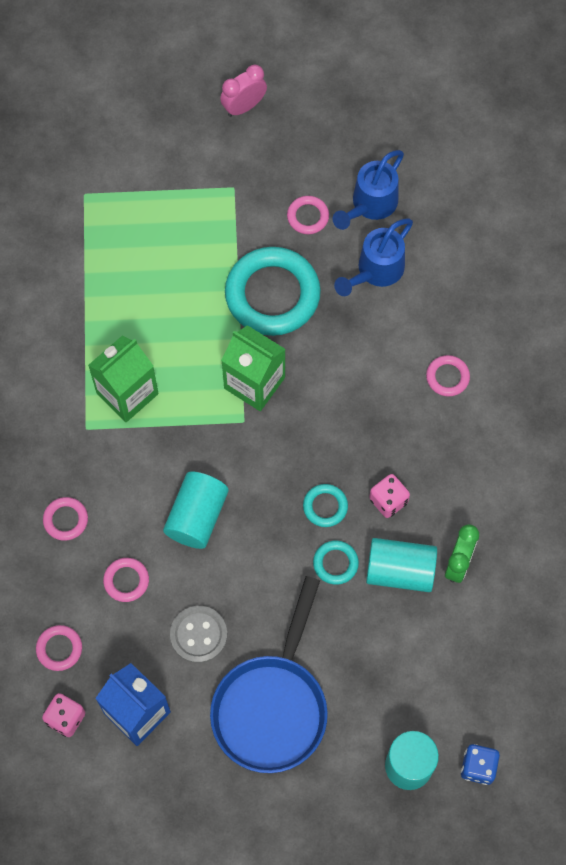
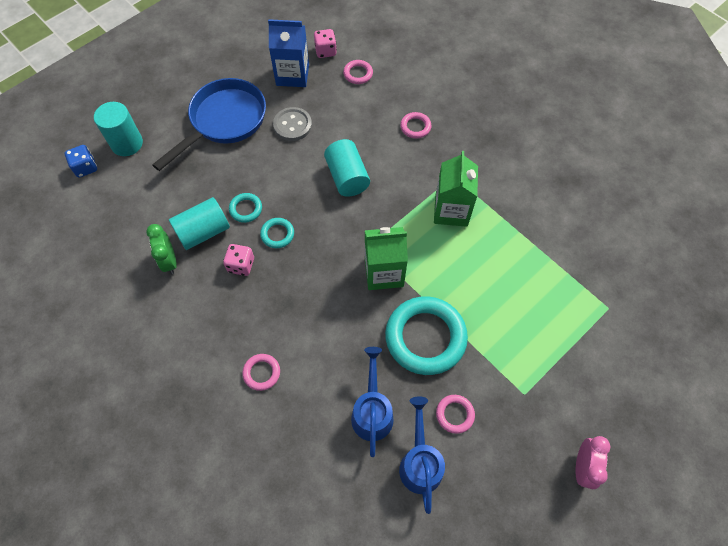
camera: 140 degrees right, 5 degrees down
pink ring [103,558,149,602] -> none
blue pan [210,576,328,773] -> blue pan turned 60 degrees clockwise [152,78,266,171]

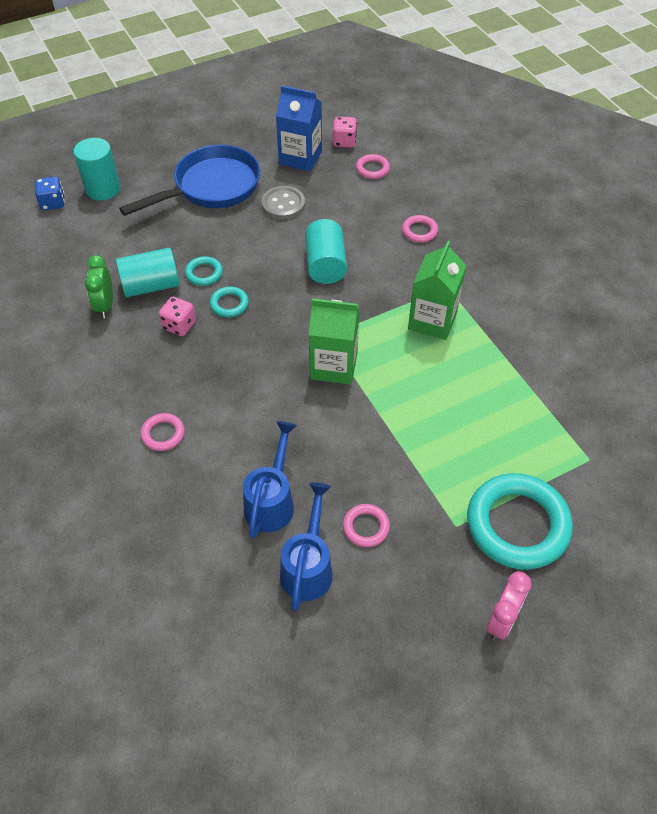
camera: 15 degrees right, 10 degrees down
turquoise ring [385,296,468,375] -> turquoise ring moved to [467,473,573,570]

